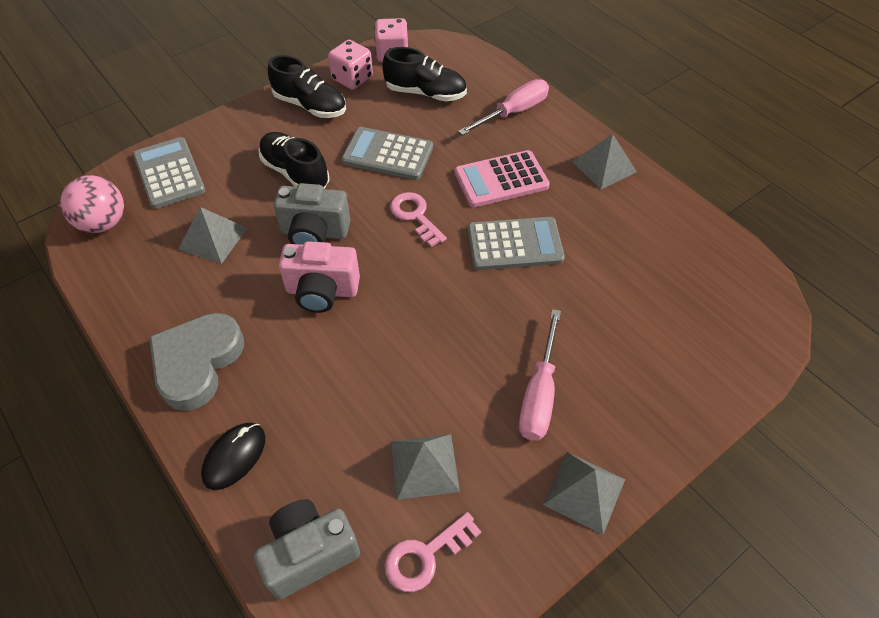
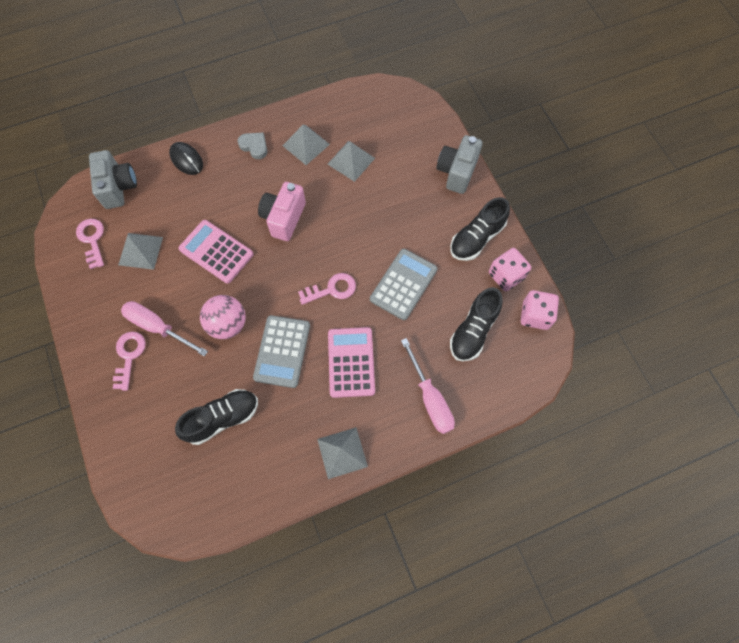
camera: 105 degrees right, 15 degrees up
pink ball [60,175,124,233] -> pink ball moved to [200,295,246,339]
grey calculator [133,137,206,209] -> none
grey heart [149,313,244,411] -> grey heart [237,132,267,159], size x0.52
black shoe [259,132,329,189] -> black shoe moved to [175,389,258,445]
grey camera [273,183,351,245] -> grey camera moved to [436,135,483,194]
grey pyramid [543,452,625,535] -> grey pyramid moved to [282,125,330,165]
none -> pink key [113,331,146,391]
none -> pink calculator [178,220,253,284]

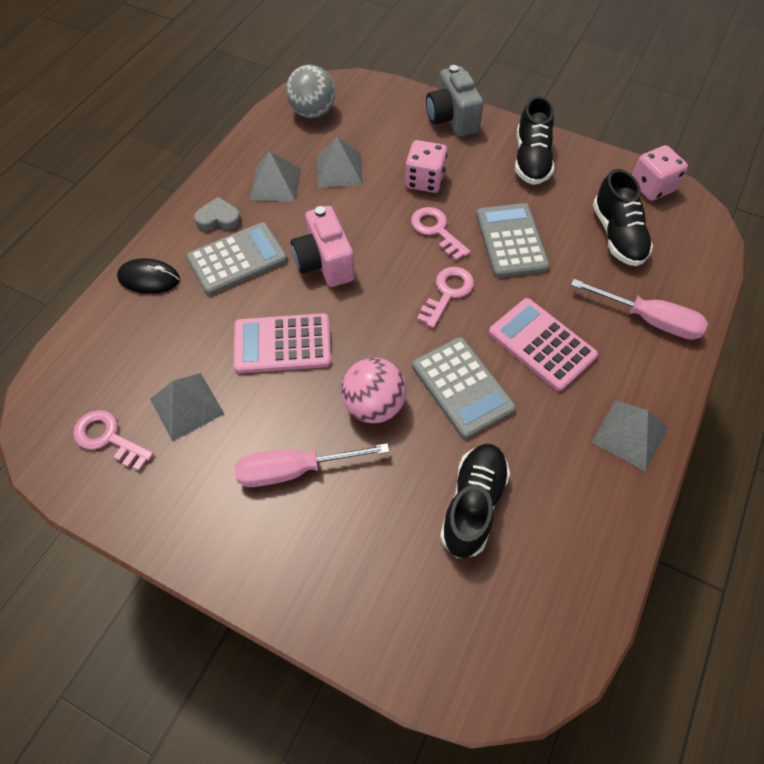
camera: 40 degrees left, 10 degrees down
grey camera [89,150,137,209] -> none
pink key [113,331,146,391] -> pink key moved to [411,207,471,261]
pink dice [489,248,531,291] -> pink dice moved to [405,140,447,193]
none -> grey calculator [186,222,288,295]
none -> grey ball [286,65,335,118]

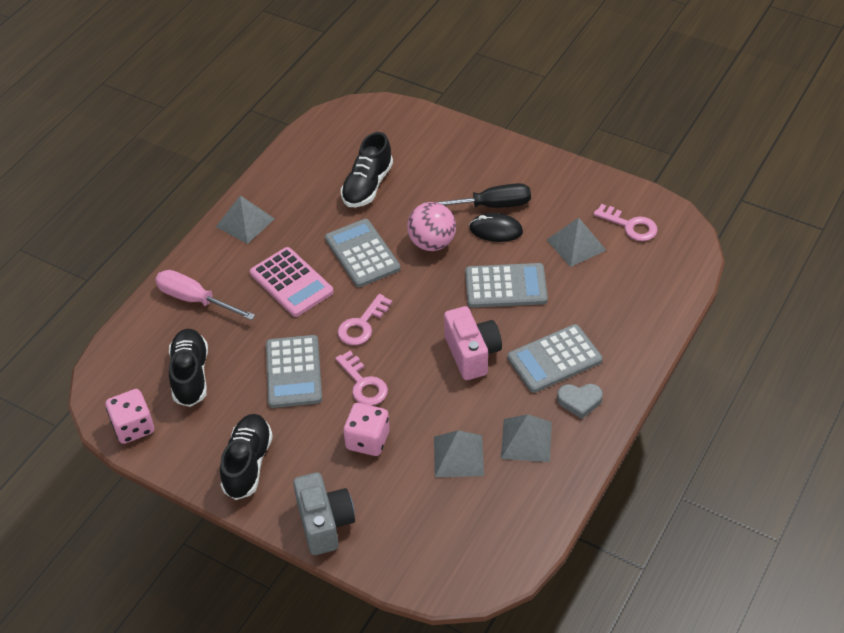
camera: 175 degrees left, 10 degrees down
black mouse [117,258,180,294] -> black mouse moved to [469,213,523,242]
pink calculator [233,313,331,373] -> grey calculator [465,263,548,308]
pink screwdriver [235,443,390,487] -> black screwdriver [437,183,531,208]
grey ball [286,65,335,118] -> none

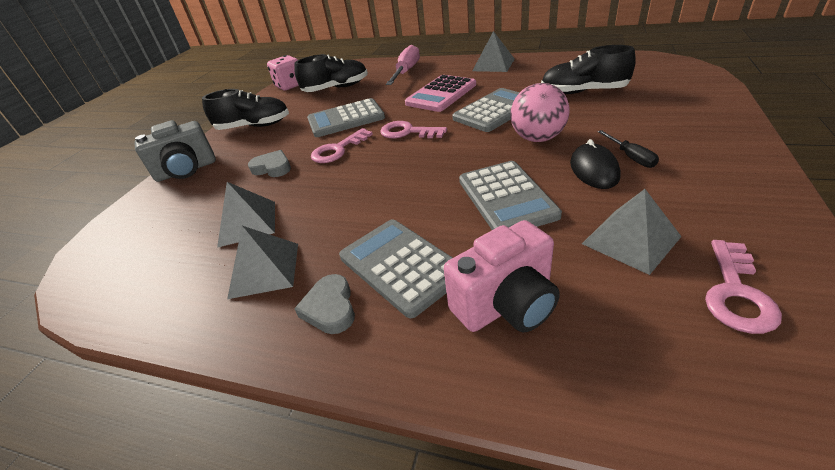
camera: 80 degrees right, 10 degrees down
pink dice [343,403,390,456] -> grey heart [248,150,291,177]
black screwdriver [437,183,531,208] -> black screwdriver [598,130,659,168], size x0.55
pink camera [444,306,502,380] -> pink camera moved to [444,220,560,332]

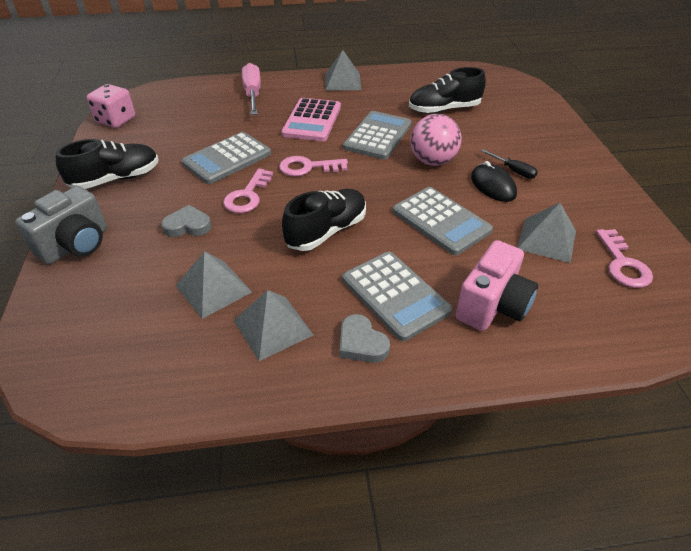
camera: 30 degrees left, 5 degrees up
black shoe [295,54,368,92] -> black shoe moved to [282,189,366,251]
grey calculator [339,219,453,318] -> grey calculator turned 150 degrees counterclockwise [342,252,452,341]

